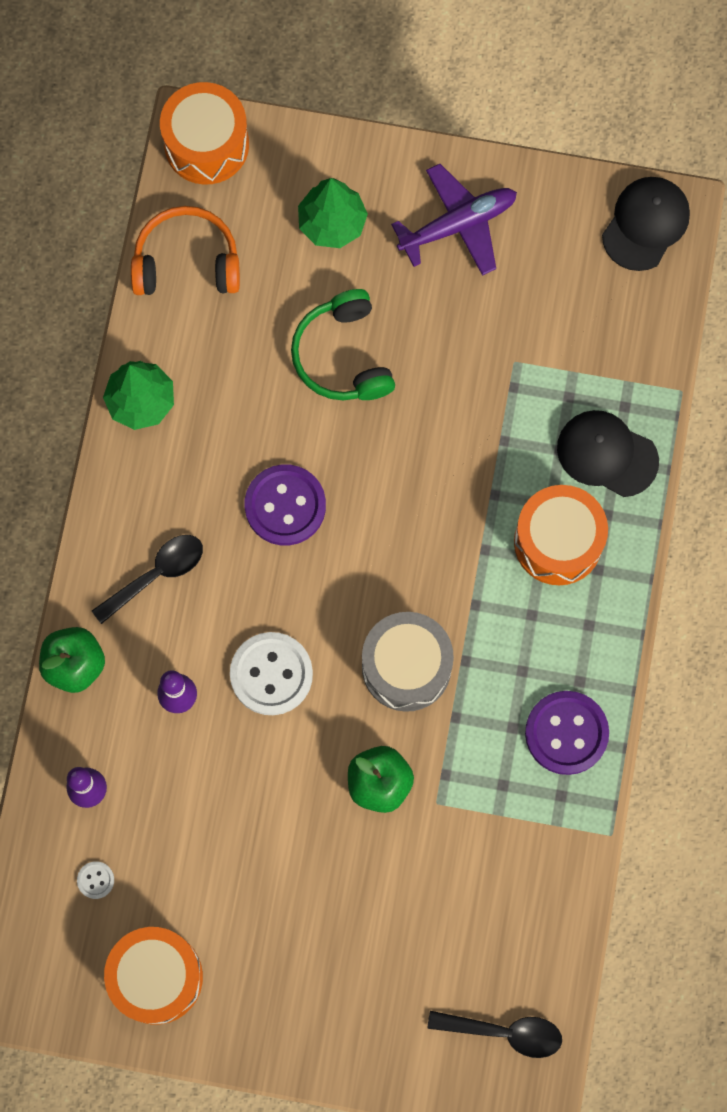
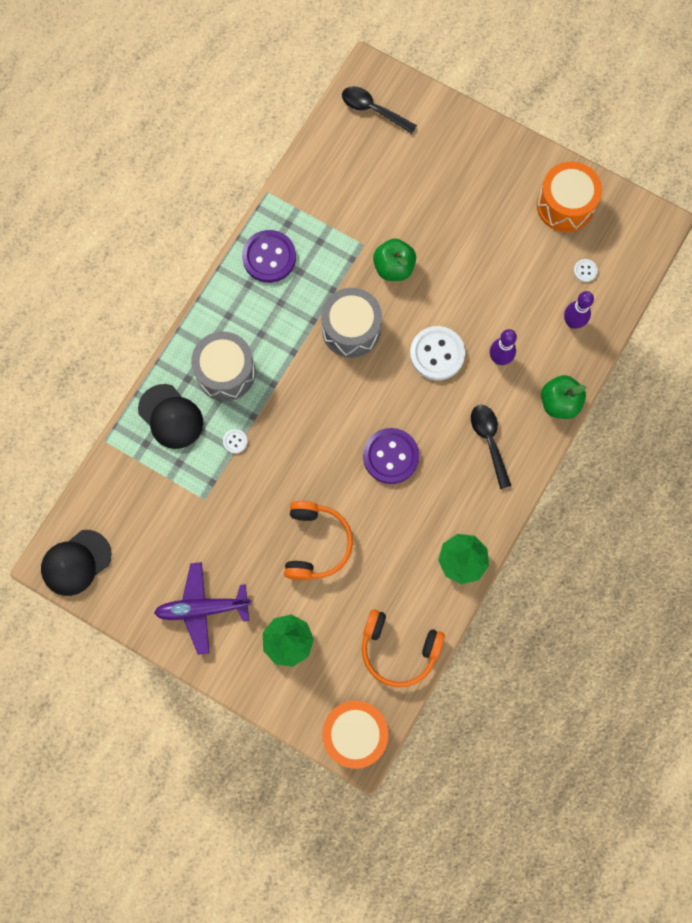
camera: 160 degrees left, 0 degrees up
black spoon [92,535,203,624] -> black spoon turned 90 degrees clockwise [471,405,511,489]
green headphones [291,289,395,400] -> orange headphones [284,501,353,580]
orange drum [514,485,608,585] -> grey drum [191,331,256,401]
none -> white button [223,429,248,454]

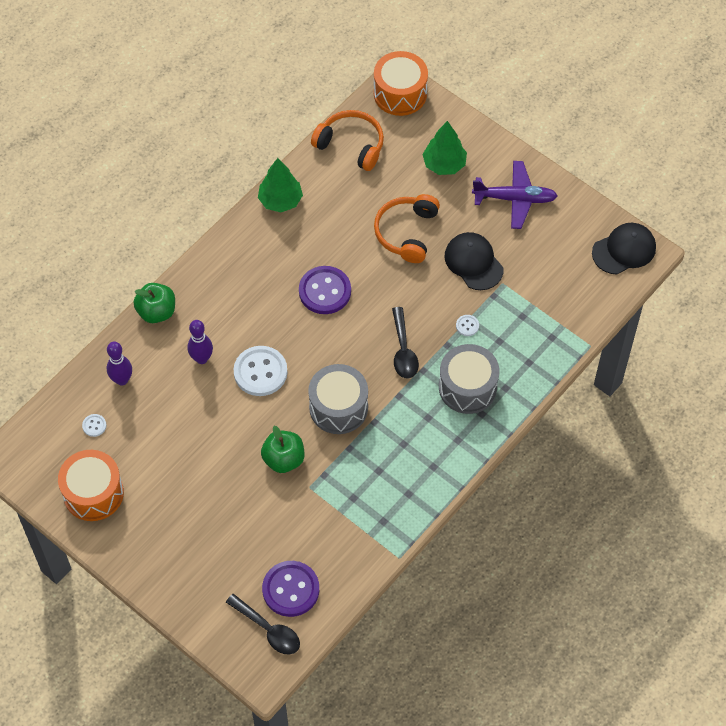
camera: 170 degrees left, 15 degrees down
black cap [138,384,203,449] -> black cap moved to [444,232,504,290]
purple button [242,230,296,283] -> purple button moved to [262,561,319,617]
black spoon [471,405,511,489] -> black spoon moved to [392,307,419,379]

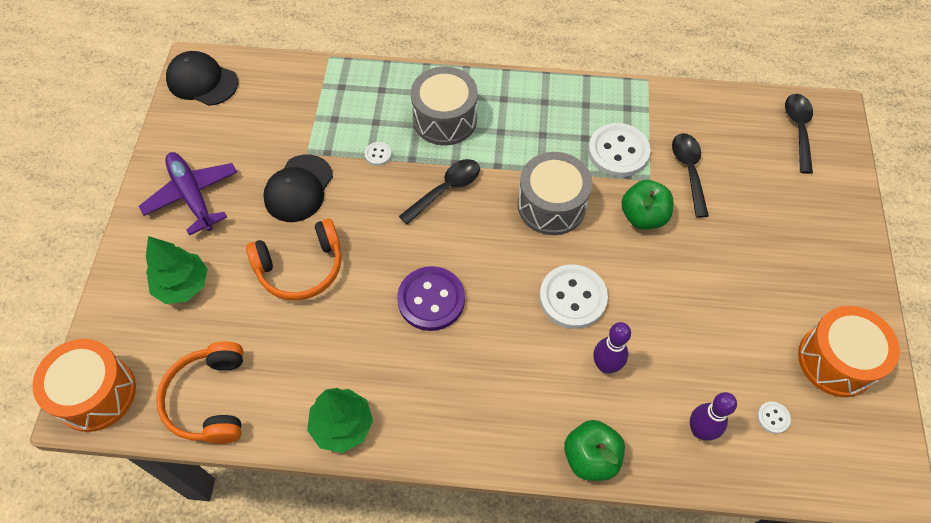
camera: 125 degrees left, 0 degrees up
purple button [262,561,319,617] -> none
none -> white button [588,123,651,177]
none -> black spoon [672,133,709,218]

